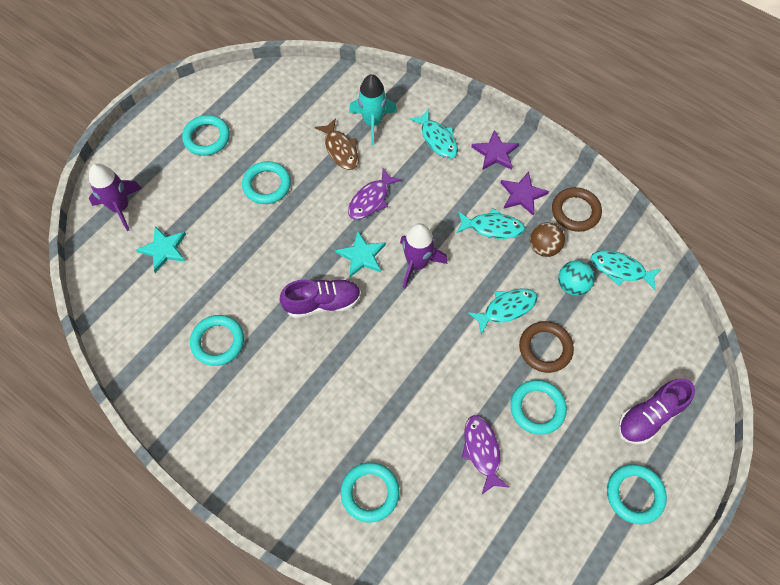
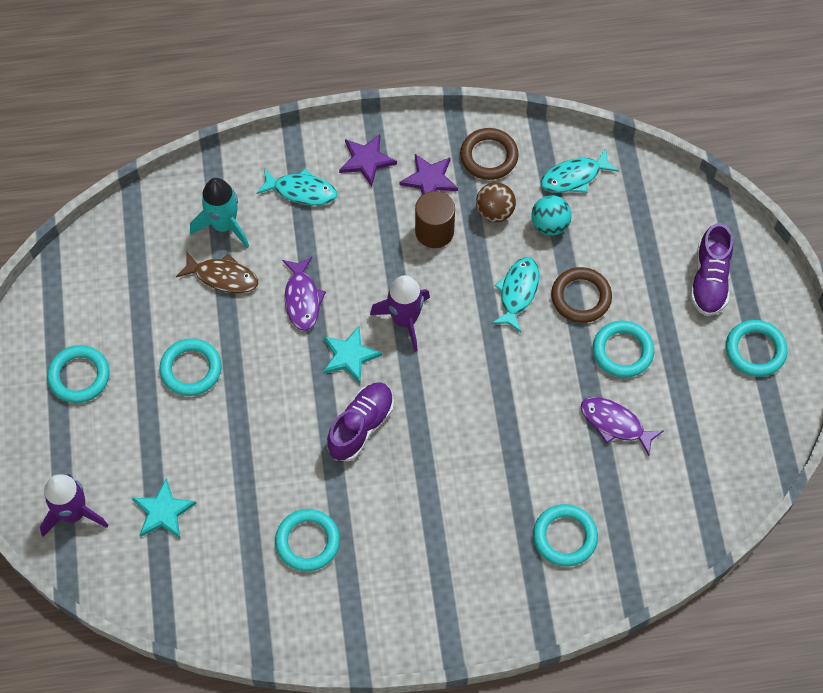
camera: 45 degrees left, 0 degrees up
turquoise fish [456,208,525,239] -> brown cylinder [415,191,455,248]

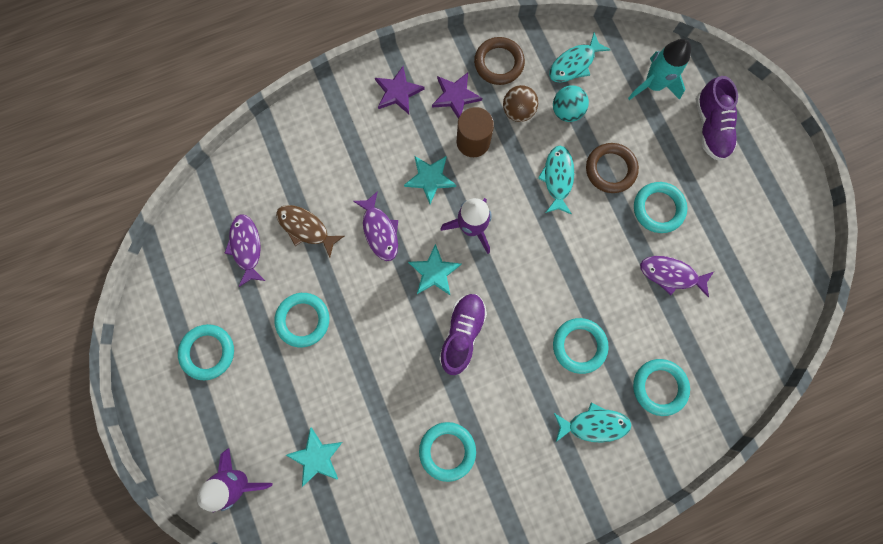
camera: 15 degrees left, 15 degrees up
brown fish [176,252,258,293] -> brown fish turned 150 degrees counterclockwise [276,205,344,258]
turquoise rocket [190,178,249,248] -> turquoise rocket moved to [628,39,691,100]
turquoise fish [256,168,337,205] -> turquoise fish moved to [554,402,632,443]
turquoise ring [726,320,788,377] -> turquoise ring moved to [553,318,609,374]
none -> purple fish [224,214,265,287]
none -> turquoise star [404,156,456,204]

